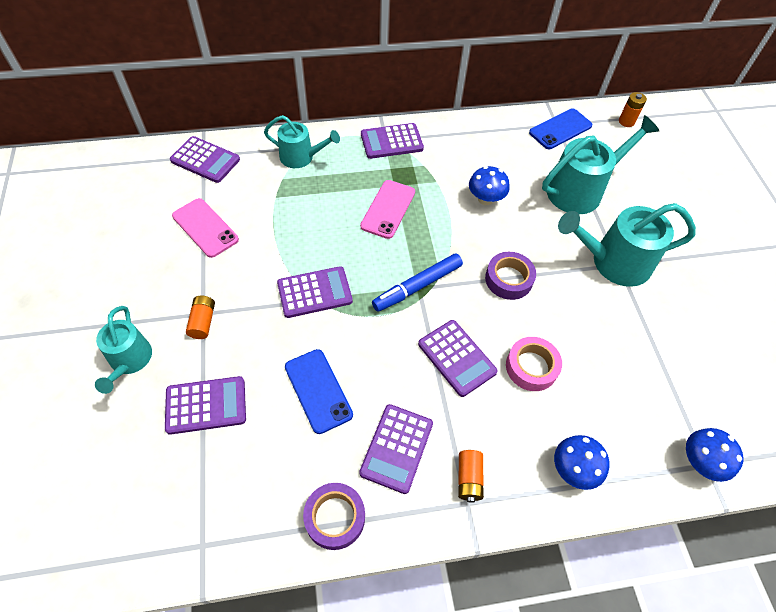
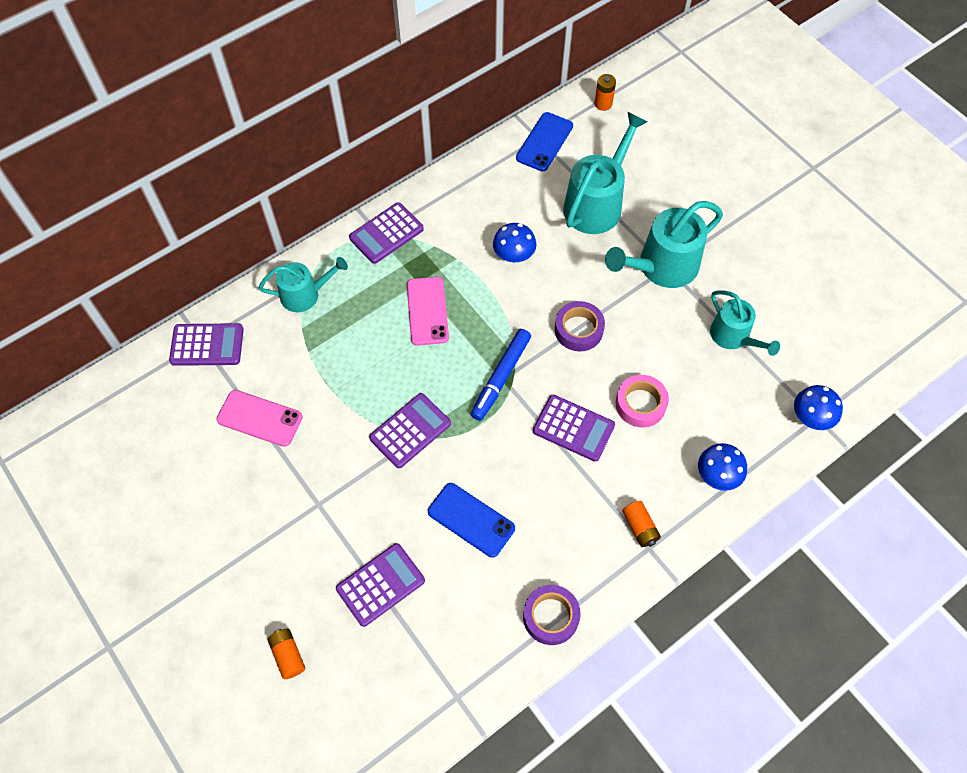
camera: 25 degrees left, 5 degrees up
turquoise watering can [95,306,152,394] -> turquoise watering can moved to [710,290,780,356]
orange battery [186,296,215,339] -> orange battery moved to [267,629,305,679]
purple calculator [359,404,433,494] -> none

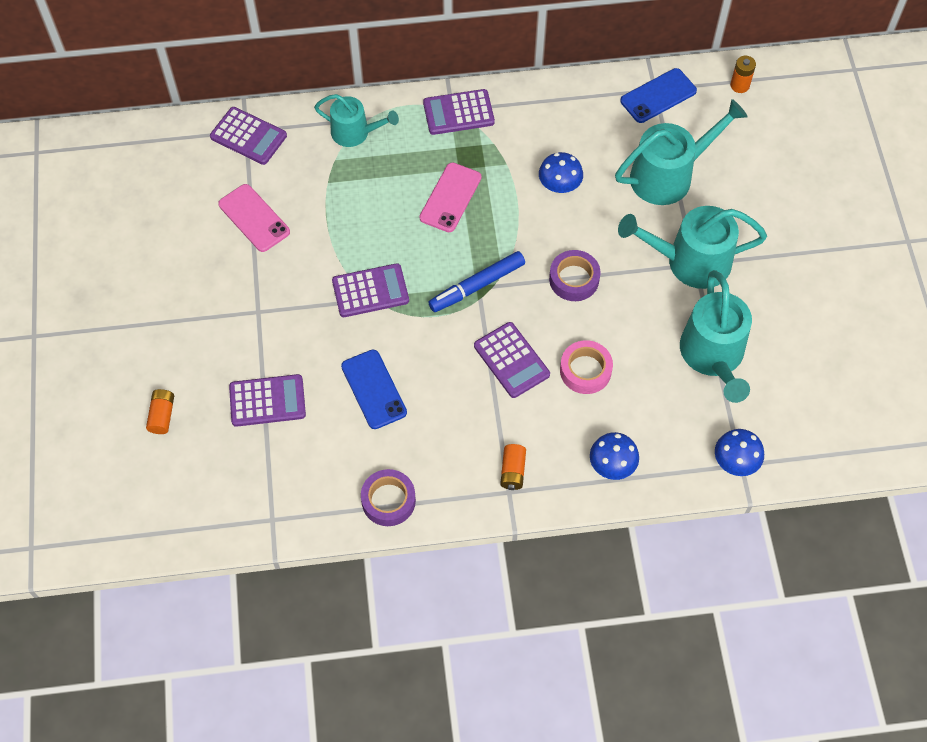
camera: 30 degrees right, 0 degrees up
turquoise watering can [710,290,780,356] -> turquoise watering can [680,270,752,403], size x1.60

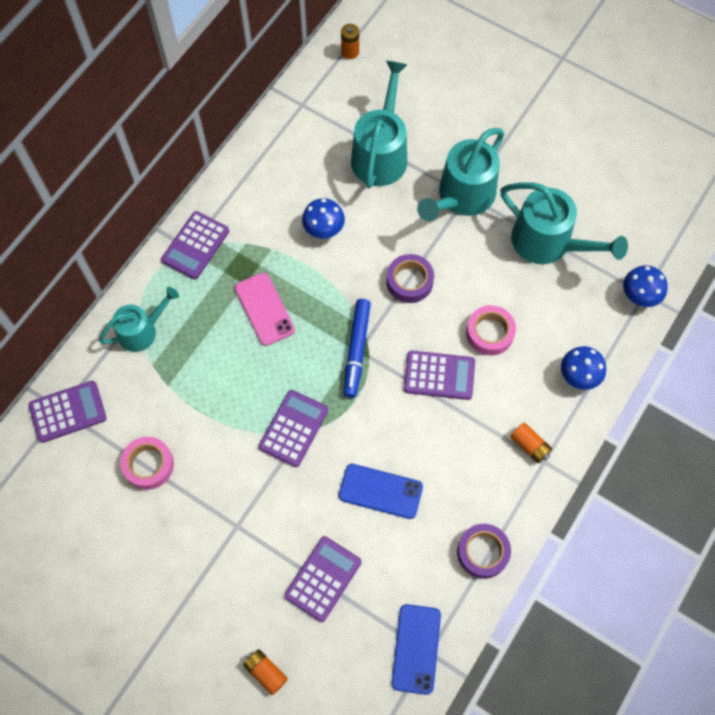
camera: 50 degrees left, 5 degrees up
pink phone [218,184,290,252] -> pink tape [120,437,174,490]
blue phone [620,68,697,123] -> blue phone moved to [392,604,441,695]

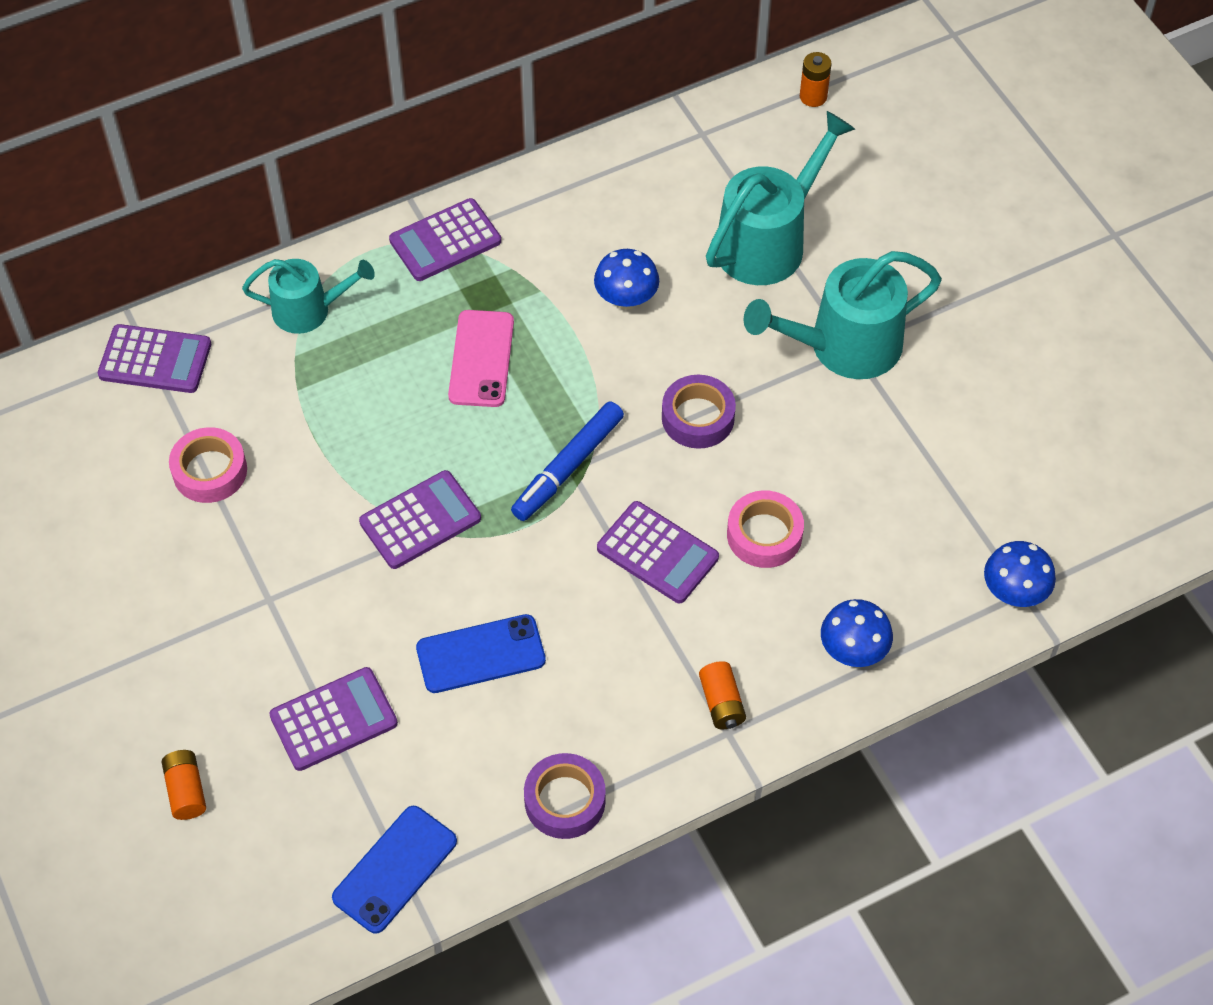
camera: 30 degrees right, 10 degrees down
blue phone [339,464,423,519] -> blue phone turned 60 degrees counterclockwise [416,614,546,693]
turquoise watering can [501,182,628,264] -> none

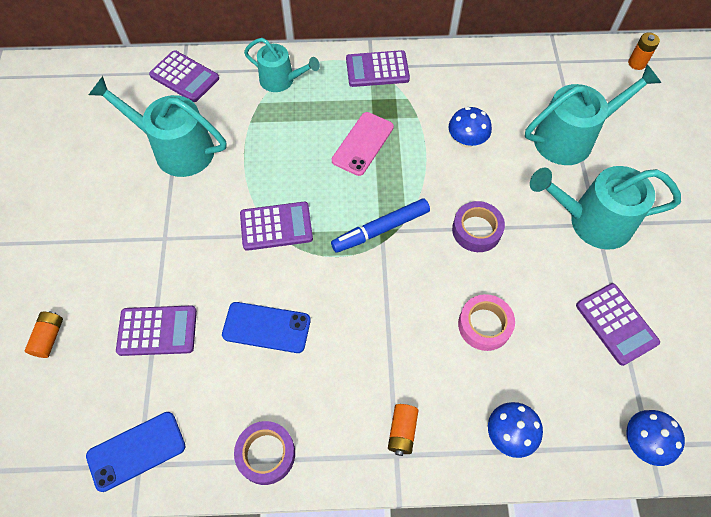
camera: 25 degrees right, 5 degrees up
pink tape [169,427,247,503] -> turquoise watering can [89,76,226,177]
purple calculator [597,501,719,603] -> purple calculator moved to [576,283,660,366]

